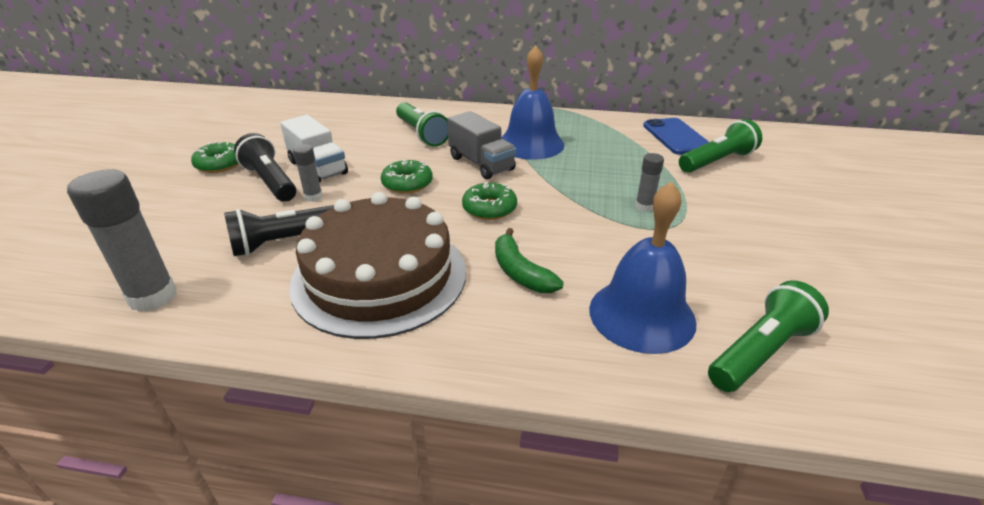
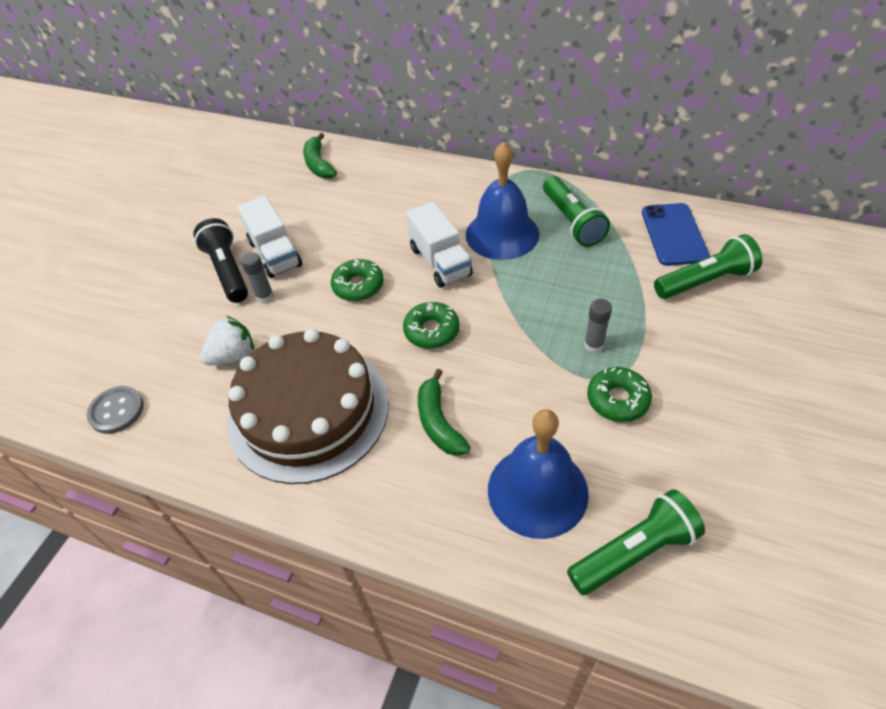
camera: 15 degrees right, 15 degrees up
grey glue stick [67,169,177,312] -> grey button [87,386,144,434]
green donut [191,141,239,173] -> green donut moved to [587,367,652,422]
black flashlight [224,205,334,256] -> white strawberry [200,316,254,366]
green flashlight [396,102,448,147] -> green flashlight moved to [543,176,610,247]
grey truck [447,111,516,179] -> white truck [406,202,473,288]
none -> green banana [303,133,337,178]

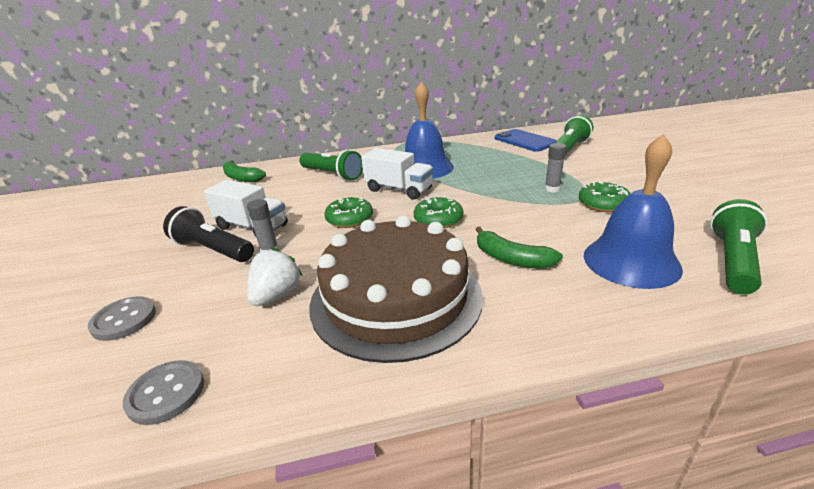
camera: 35 degrees left, 20 degrees down
green flashlight [543,176,610,247] -> green flashlight moved to [299,149,363,181]
none -> grey button [88,296,156,341]

